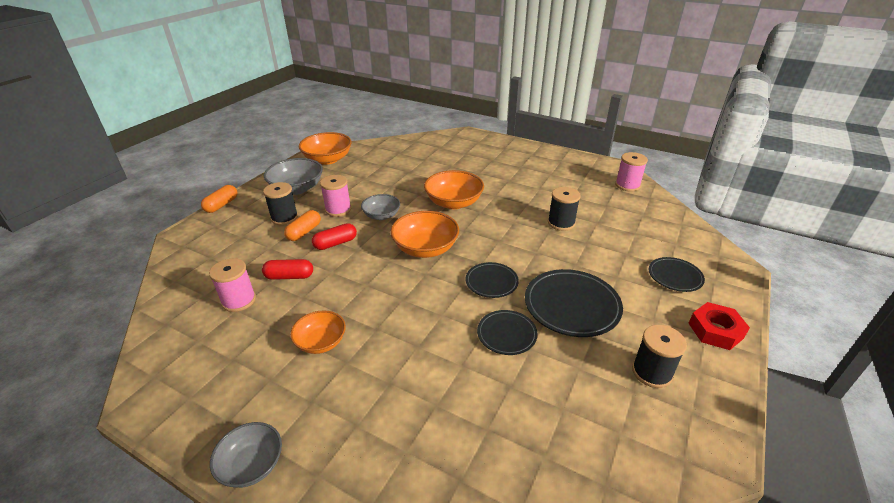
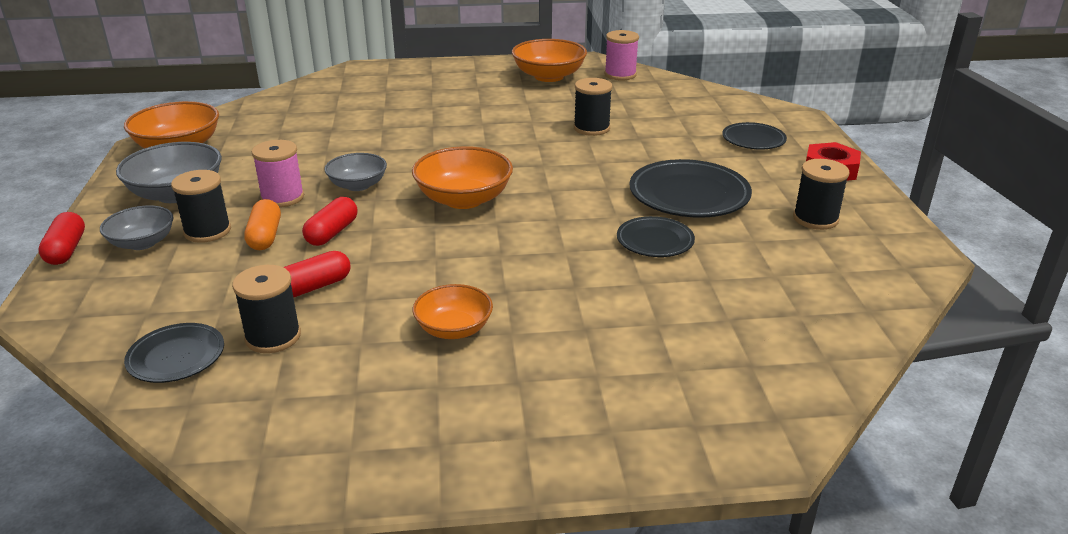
camera: 35 degrees left, 5 degrees down
orange capsule [201,185,238,213] -> red capsule [38,212,85,265]
pink spool [209,258,256,312] -> black spool [232,265,301,353]
grey bowl [210,422,282,488] -> grey bowl moved to [100,206,173,250]
orange bowl [424,170,484,209] -> orange bowl moved to [512,39,587,82]
black plate [465,262,519,298] -> black plate moved to [124,323,224,383]

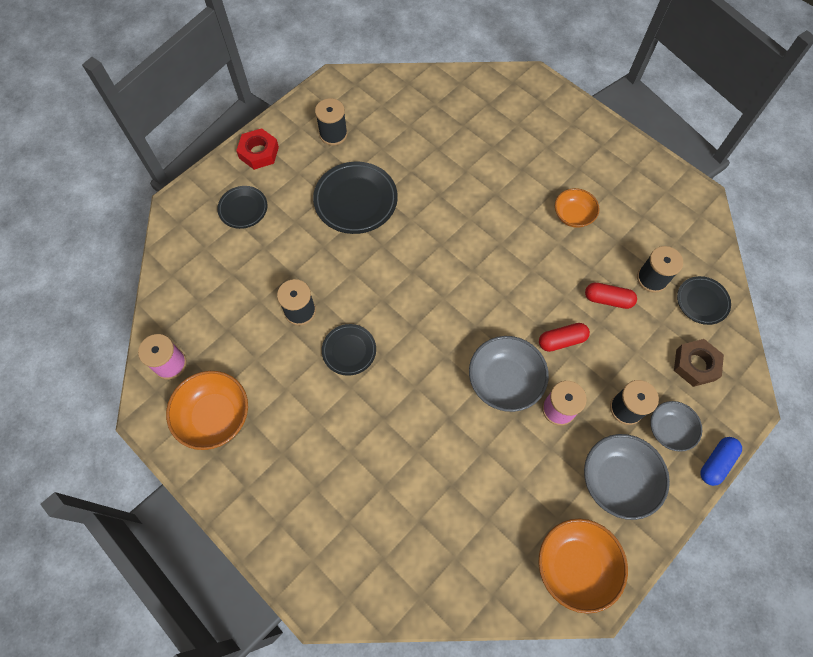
camera: 130 degrees left, 35 degrees up
red capsule [38,212,85,265] -> blue capsule [701,437,742,486]
orange capsule [244,199,281,250] -> none
grey bowl [324,153,387,191] -> grey bowl [469,336,549,412], size x1.58
orange bowl [412,146,513,209] -> none
black plate [617,216,695,257] -> black plate moved to [322,324,376,376]
none -> brown nut [674,339,724,387]

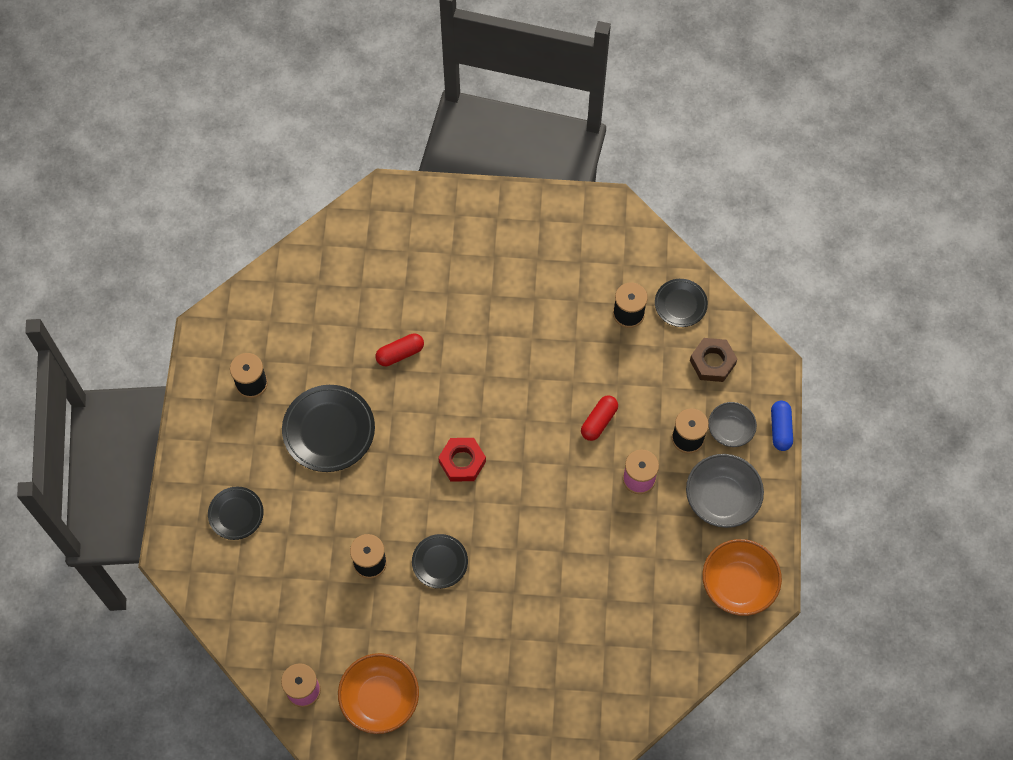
camera: 40 degrees left, 0 degrees up
red nut [236,128,279,170] -> red nut moved to [438,438,486,481]
grey bowl [469,336,549,412] -> none
orange bowl [555,188,599,228] -> none
red capsule [585,283,637,309] -> red capsule moved to [376,334,424,366]

